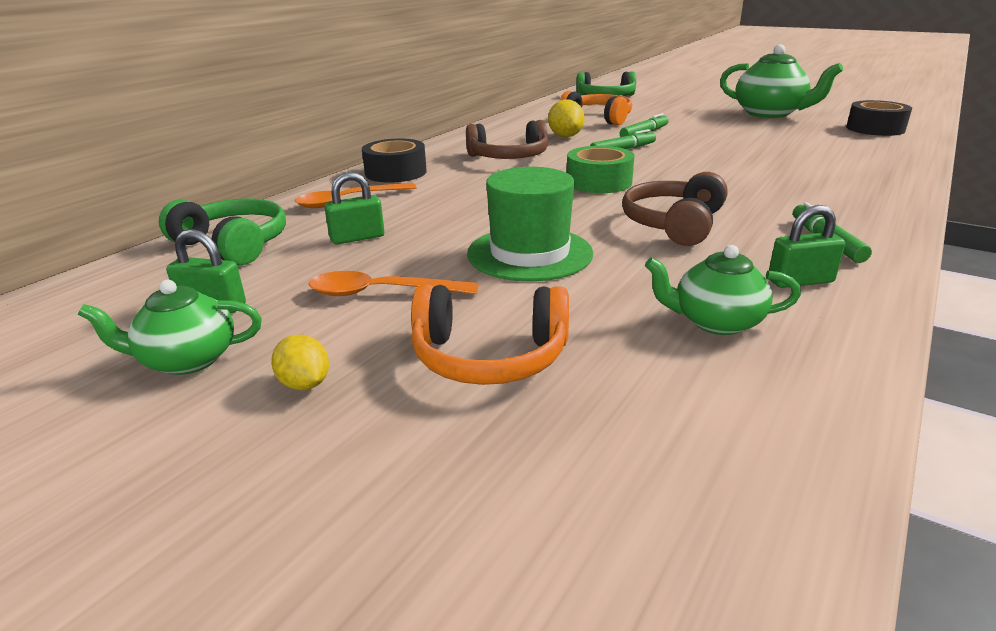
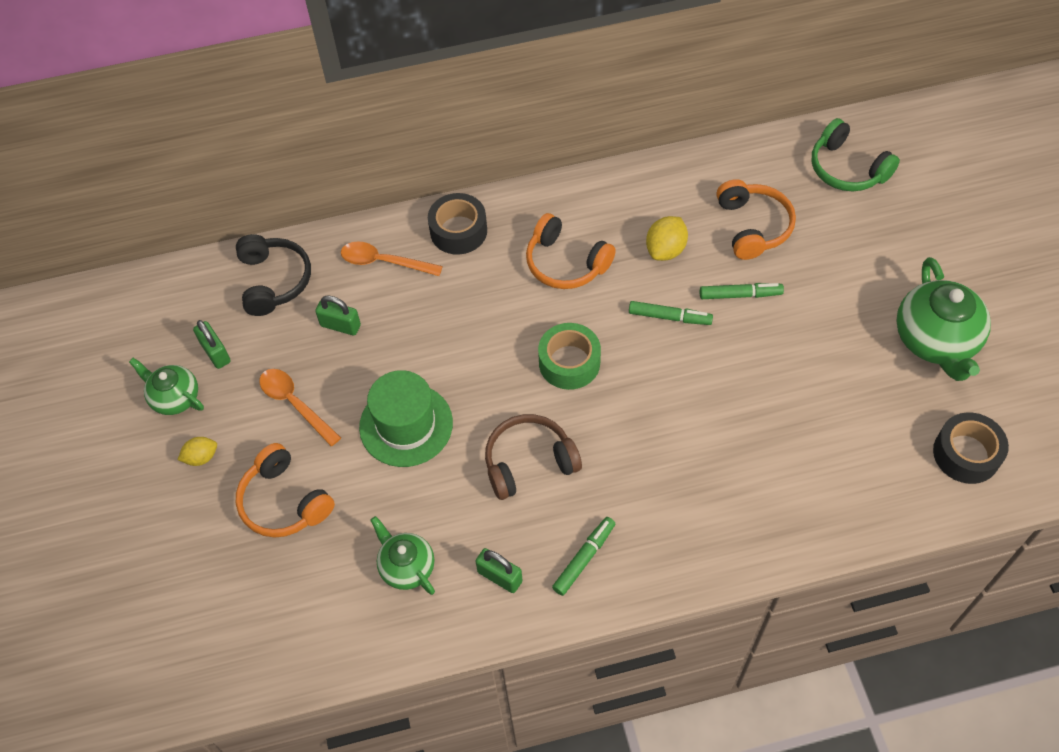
camera: 45 degrees right, 30 degrees up
green headphones [159,198,286,265] -> black headphones [236,234,311,316]
yellow lemon [271,335,329,390] -> yellow lemon turned 60 degrees clockwise [177,437,217,466]
brown headphones [466,120,548,159] -> orange headphones [526,213,616,289]

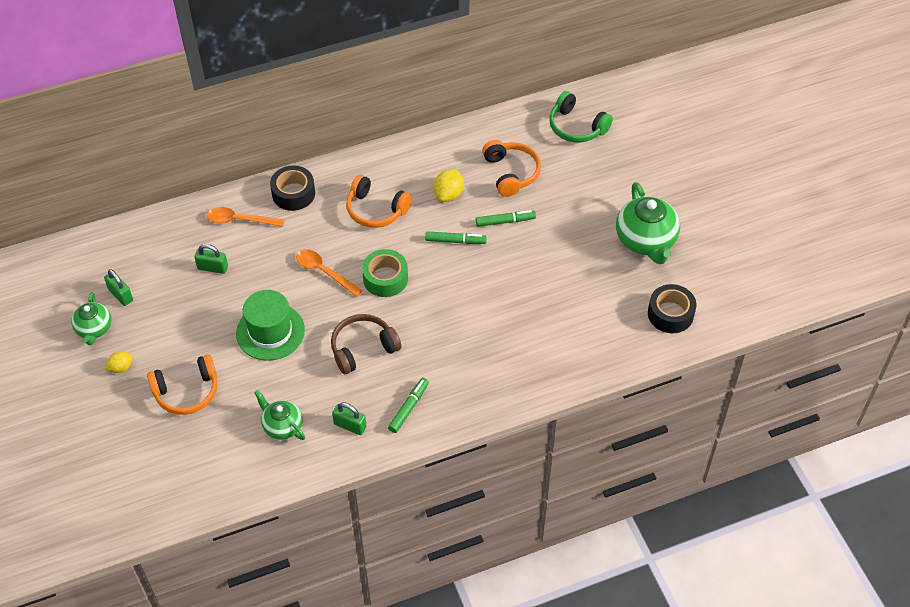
camera: 10 degrees left, 5 degrees down
green teapot [129,358,204,415] -> green teapot turned 120 degrees counterclockwise [71,292,112,345]
black headphones [236,234,311,316] -> none
orange headphones [236,443,335,538] -> orange headphones turned 60 degrees counterclockwise [147,354,217,415]
orange spoon [259,369,341,446] -> orange spoon moved to [296,249,362,297]

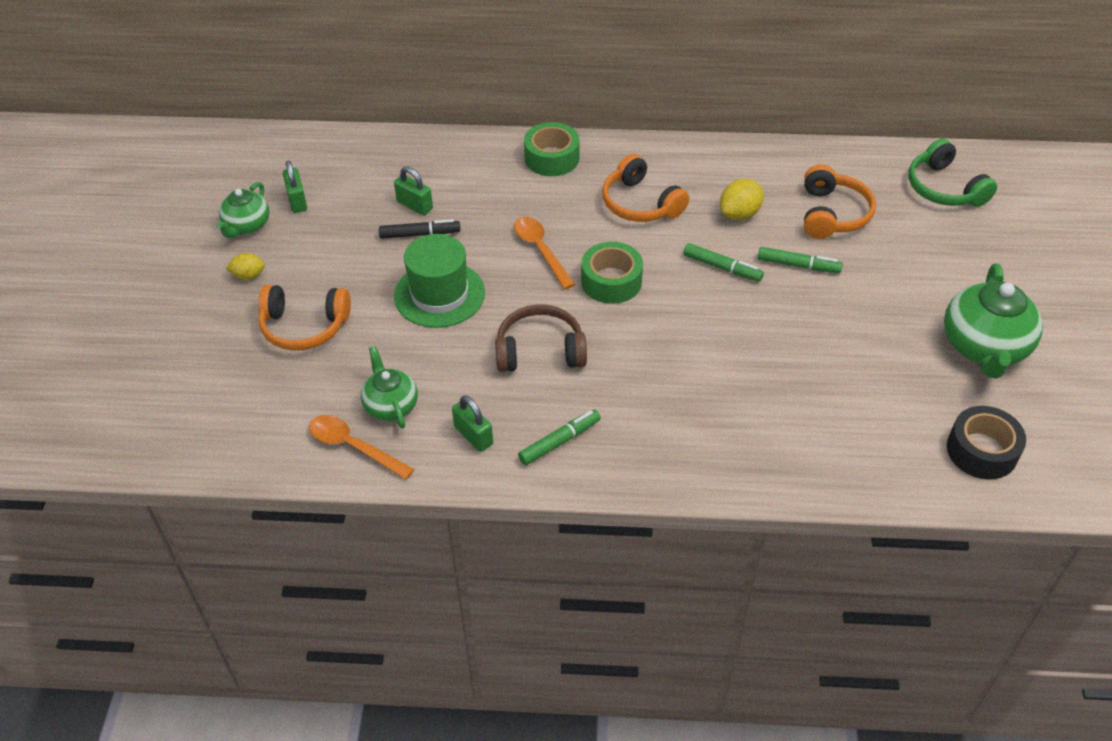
camera: 25 degrees right, 5 degrees down
orange spoon [207,207,285,227] -> orange spoon moved to [309,415,414,480]
black tape [270,166,315,211] -> green tape [524,122,580,176]
none -> black marker [379,219,460,239]

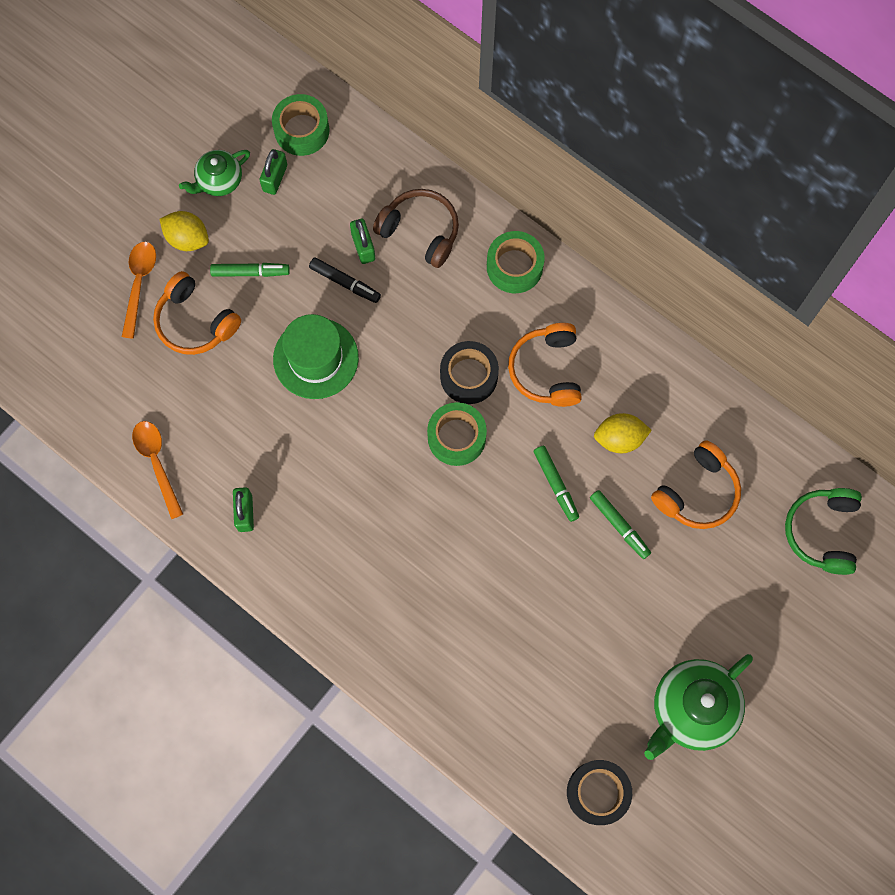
camera: 35 degrees right, 25 degrees up
yellow lemon [226,253,265,280] -> yellow lemon [160,211,209,251], size x1.53
green teapot [361,346,418,429] -> none
brown headphones [495,304,587,372] -> brown headphones moved to [373,189,459,268]
orange spoon [514,217,575,289] -> orange spoon moved to [122,242,156,339]
green marker [518,409,601,465] -> green marker moved to [210,263,290,277]
none -> green tape [272,94,329,156]
none -> black tape [440,341,499,404]

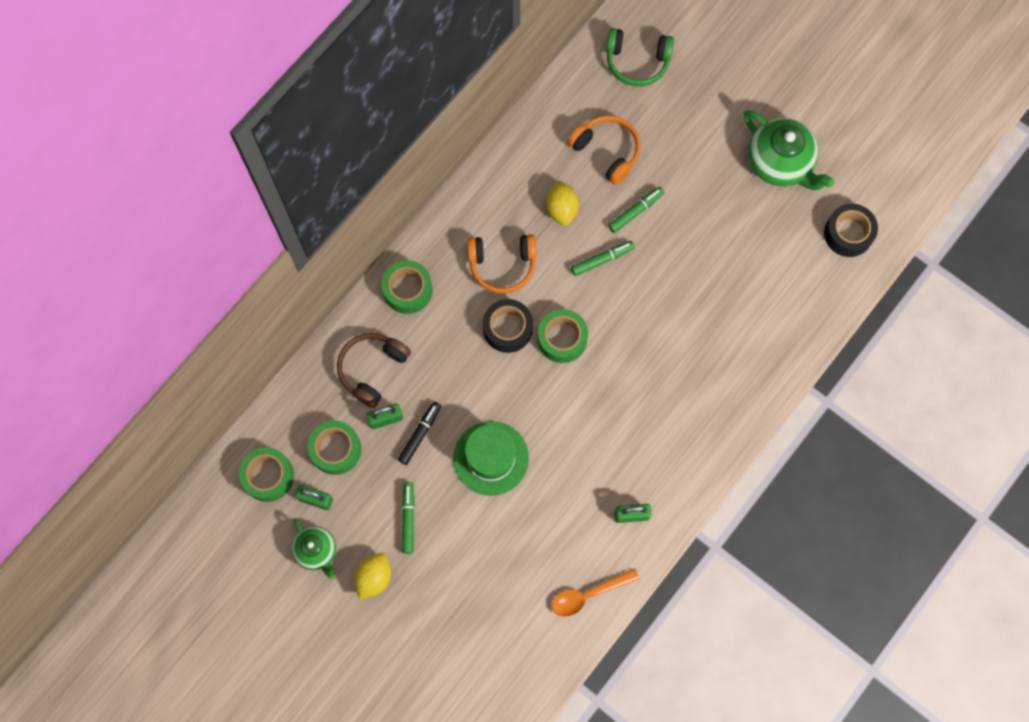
camera: 90 degrees left, 0 degrees up
orange spoon [122,242,156,339] -> none
orange headphones [153,271,241,355] -> none
none -> green tape [308,421,361,475]

